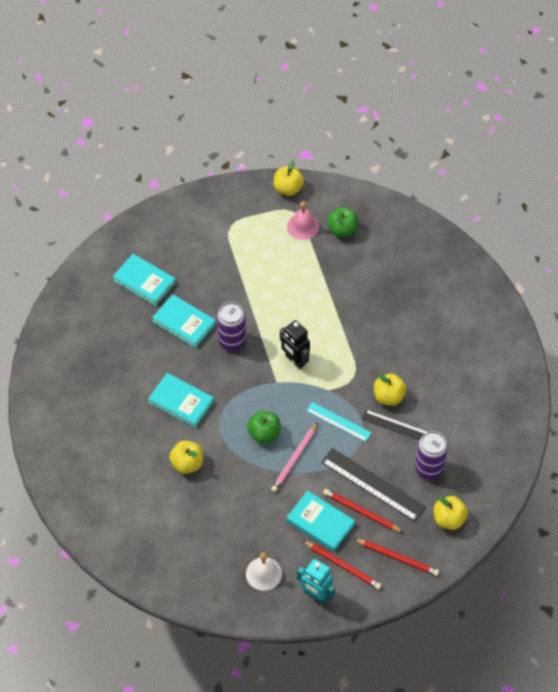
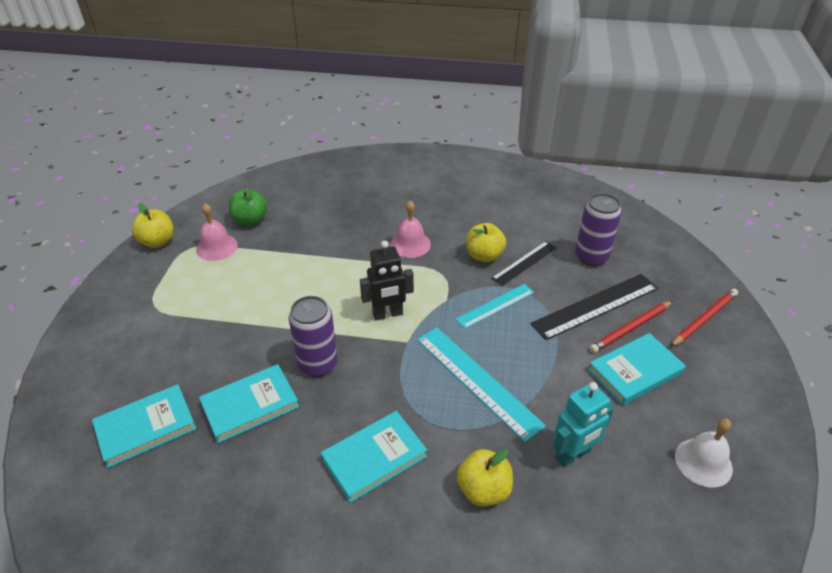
camera: 65 degrees left, 15 degrees down
green apple [247,410,281,443] -> turquoise ruler [417,327,546,442]
pink pencil [271,422,318,492] -> none
turquoise robot [297,558,335,604] -> turquoise robot moved to [553,382,614,467]
red pencil [303,540,381,590] -> none
yellow apple [434,496,468,530] -> none
none -> pink bell [390,201,431,258]

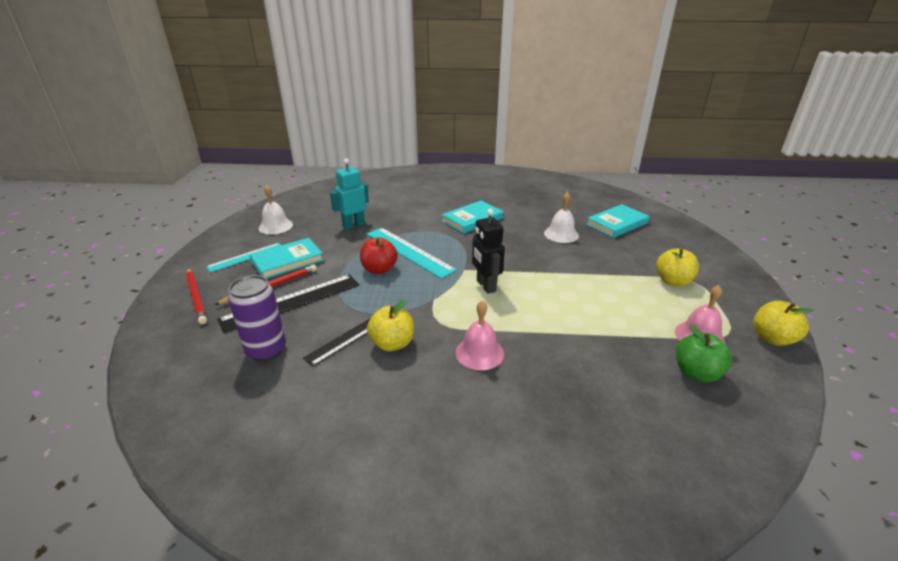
camera: 175 degrees right, 10 degrees down
turquoise book [199,364,299,443] -> white bell [544,192,579,243]
purple can [288,296,338,377] -> none
black robot [360,241,414,320] -> black robot turned 90 degrees counterclockwise [472,209,505,294]
turquoise ruler [456,284,534,329] -> turquoise ruler moved to [206,243,281,272]
yellow apple [457,449,513,507] -> yellow apple moved to [656,248,699,287]
red pencil [670,289,738,347] -> red pencil turned 75 degrees counterclockwise [186,268,207,324]
none -> red apple [360,237,398,274]

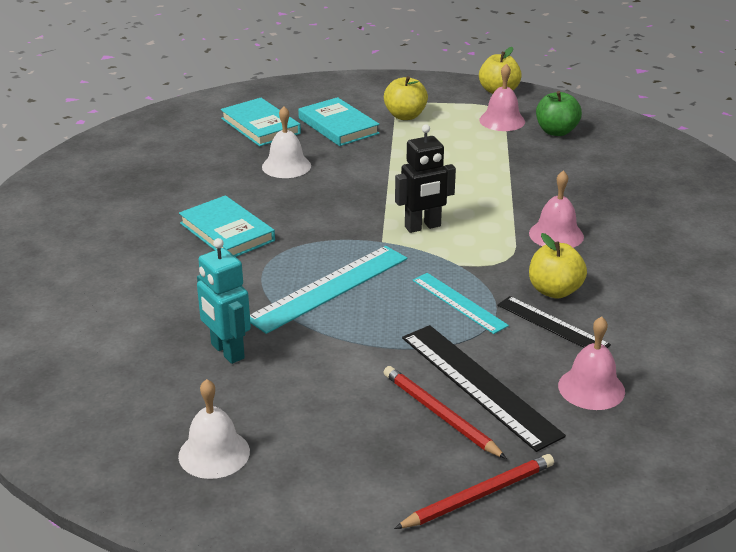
camera: 90 degrees left, 0 degrees up
turquoise ruler [206,243,281,272] -> turquoise ruler moved to [412,273,509,334]
purple can [228,275,286,361] -> pink bell [558,316,625,410]
turquoise book [250,238,324,279] -> turquoise book moved to [298,97,380,146]
red apple [360,237,398,274] -> none

